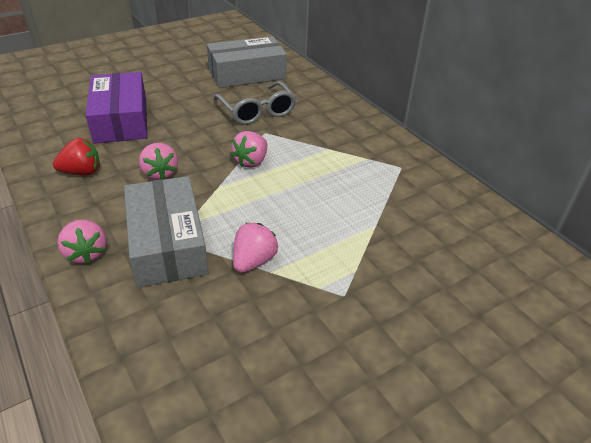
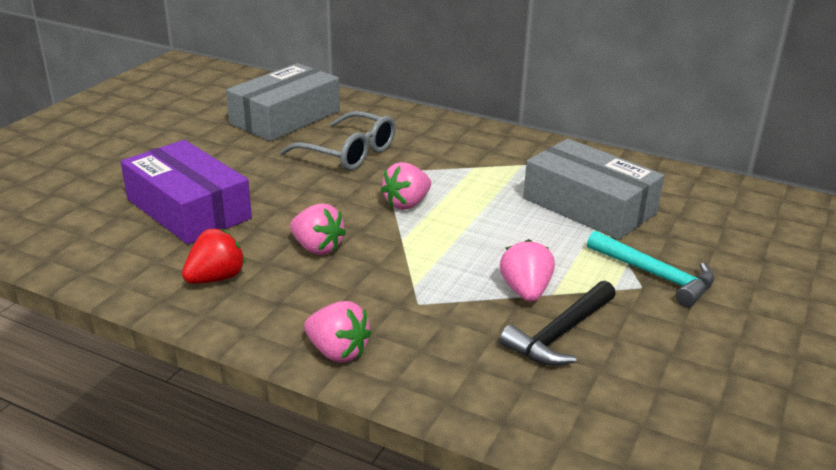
camera: 30 degrees left, 10 degrees down
grey box [124,176,209,288] -> grey box moved to [523,139,664,240]
pink strawberry [231,131,267,168] -> pink strawberry turned 45 degrees clockwise [380,162,431,210]
none -> black hammer [500,281,616,366]
none -> turquoise hammer [587,231,714,307]

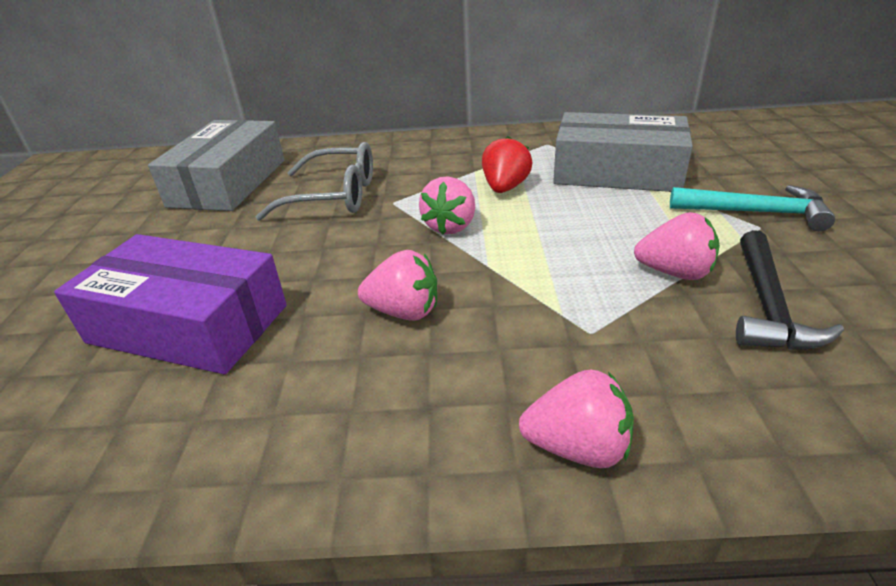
camera: 25 degrees left, 5 degrees up
red strawberry [182,229,245,284] -> red strawberry moved to [482,136,533,193]
pink strawberry [500,239,555,302] -> pink strawberry turned 135 degrees clockwise [634,212,720,280]

